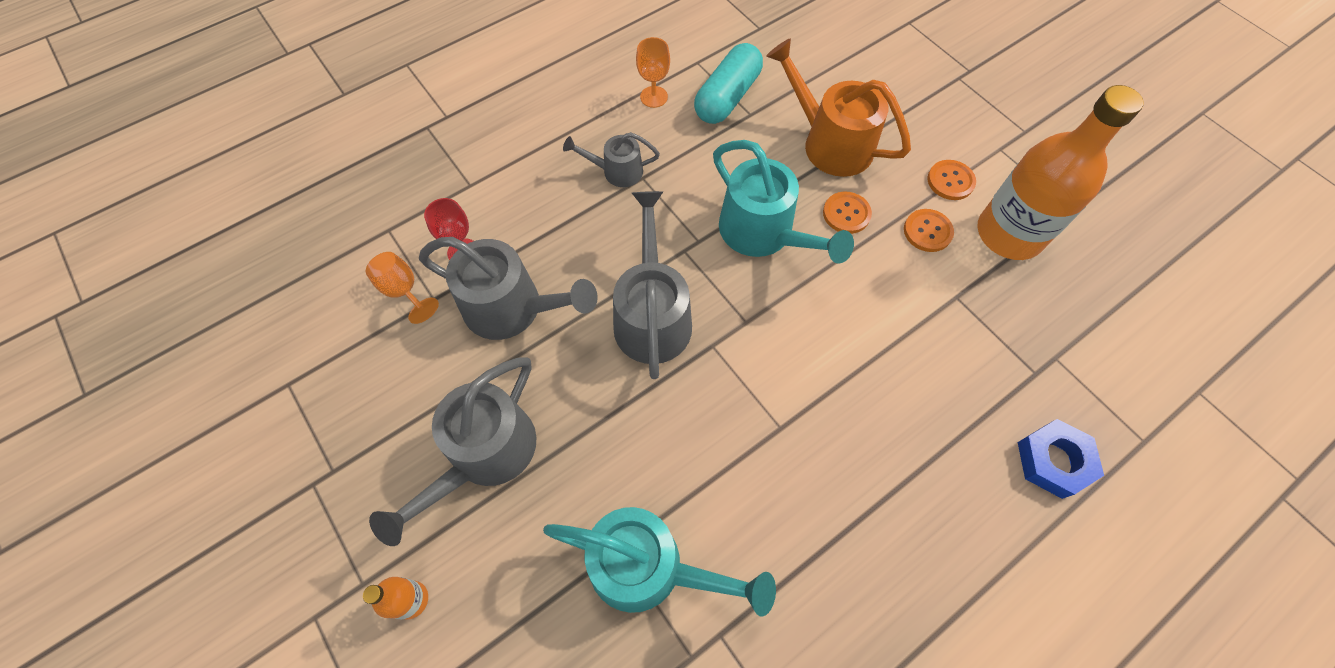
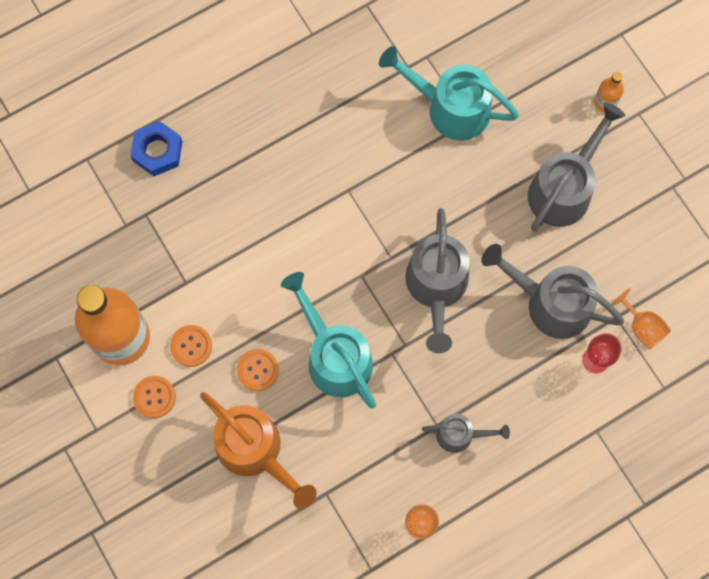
camera: 175 degrees left, 10 degrees up
turquoise capsule [694,43,763,124] -> none

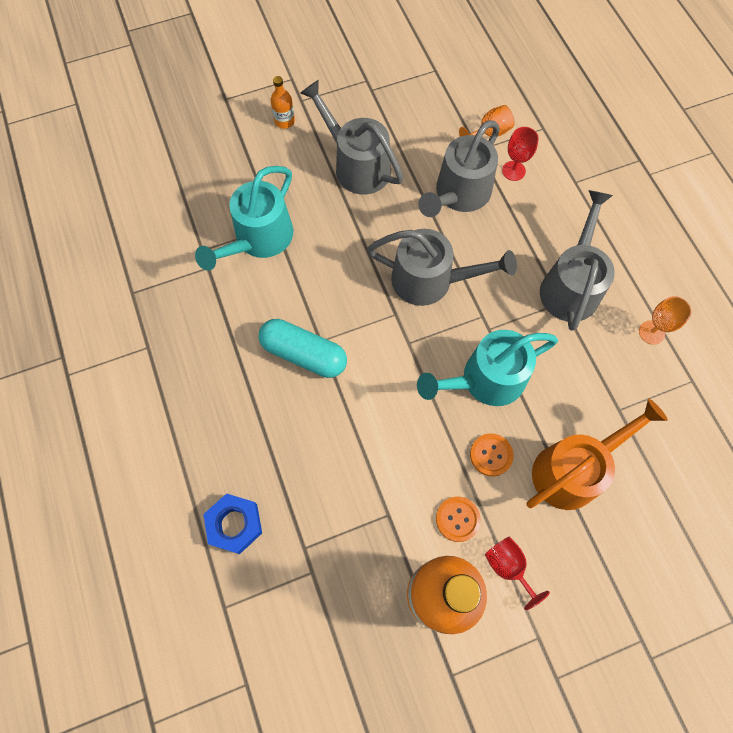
camera: 80 degrees left, 5 degrees down
orange button [133,376,176,418] -> red goblet [485,537,550,610]
grey watering can [422,414,510,453] -> grey watering can [540,190,615,331], size x1.80
none -> turquoise capsule [259,319,347,378]

